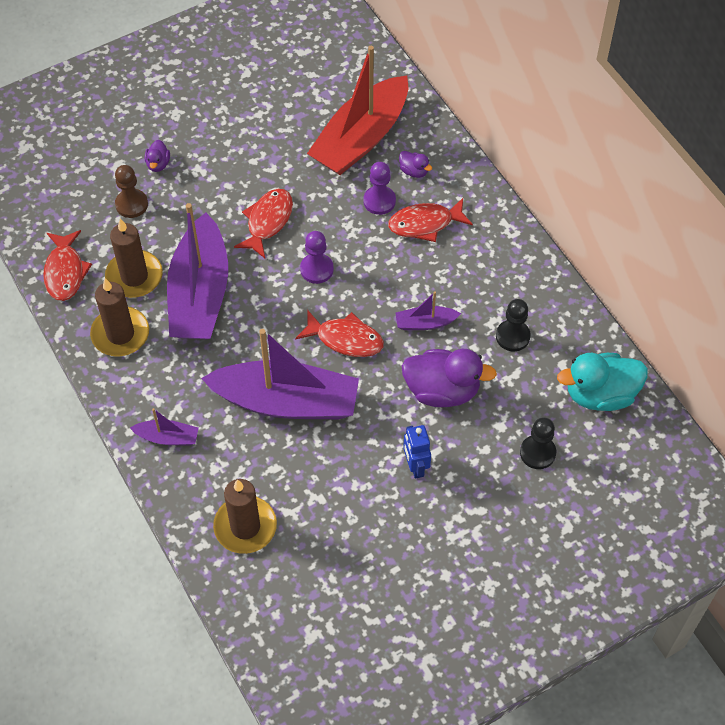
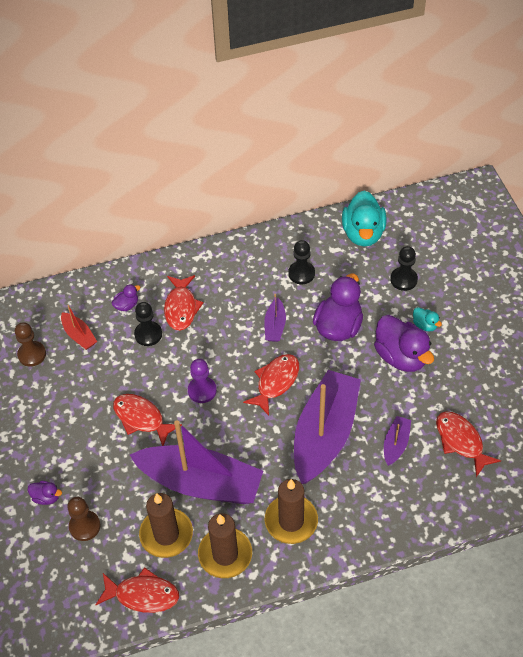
camera: 75 degrees left, 5 degrees down
purple boat [130,408,199,445] -> purple boat moved to [384,416,411,466]
brown candle [213,479,277,554] -> brown candle moved to [265,479,318,544]
red boat [307,46,408,175] -> red boat [61,305,97,350], size x0.43
purple pawn [363,162,396,215] -> black pawn [134,302,162,346]
blue robot [403,425,431,479] -> purple duck [374,315,434,372]
none -> brown pawn [15,322,46,367]
none -> turquoise duck [413,307,442,332]
none -> red fish [436,411,501,477]

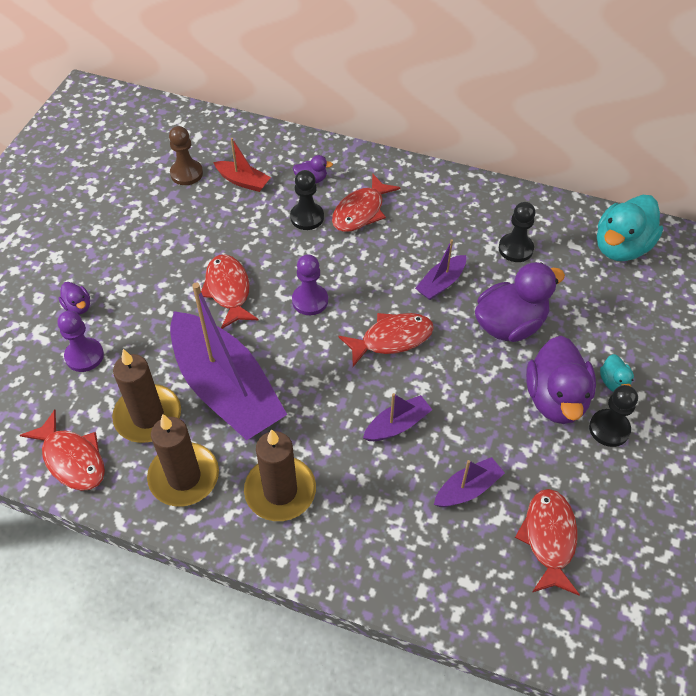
camera: 35 degrees right, 0 degrees up
red boat [61,305,97,350] -> red boat turned 60 degrees counterclockwise [213,138,271,192]
brown pawn [67,497,101,541] -> purple pawn [58,311,104,372]
purple boat [294,370,361,484] -> purple boat [363,393,432,441], size x0.43
black pawn [390,246,418,291] -> black pawn moved to [589,385,638,447]

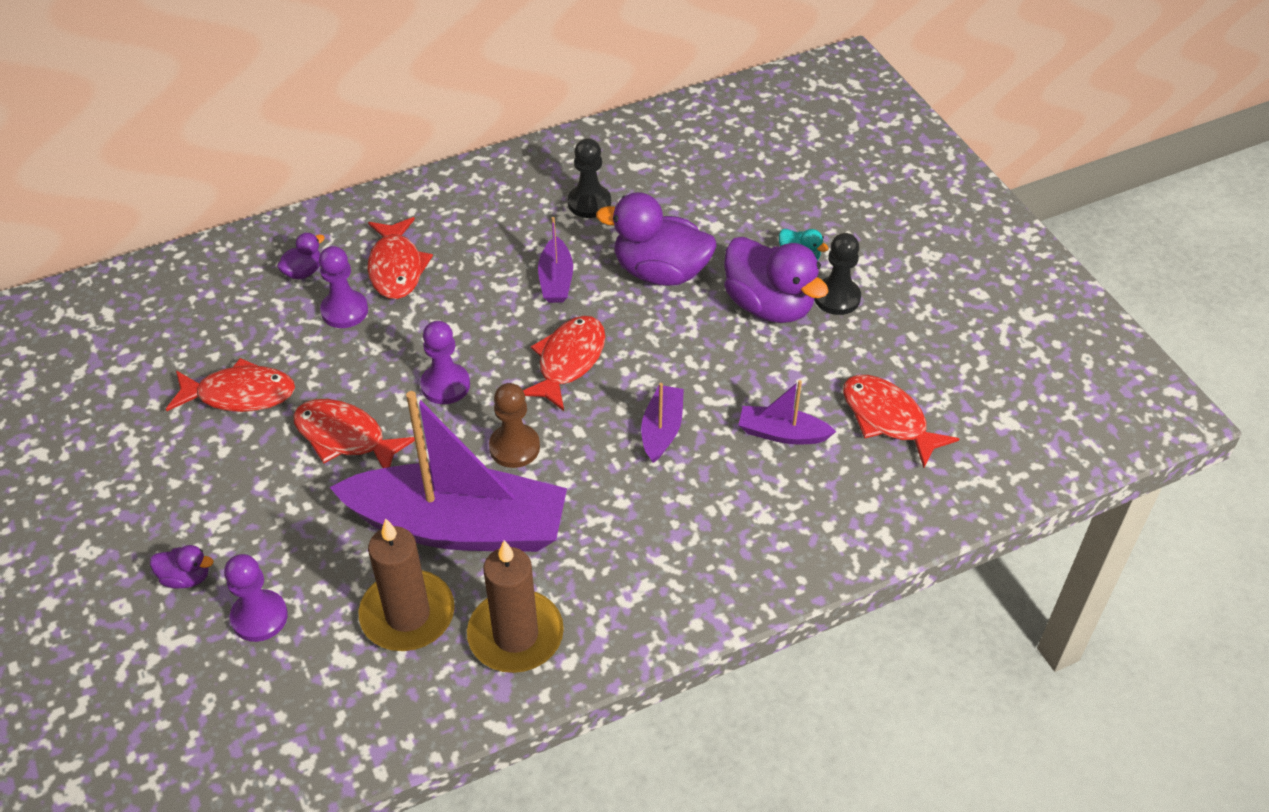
camera: 45 degrees left, 5 degrees down
red fish [20,410,105,491] -> red fish moved to [166,358,295,412]
brown pawn [169,126,203,185] -> brown pawn moved to [489,383,540,468]
red boat [213,138,271,192] -> none
brown candle [244,429,316,521] -> none
black pawn [290,170,324,230] -> purple pawn [319,246,368,328]
purple boat [434,457,505,507] -> purple boat turned 90 degrees counterclockwise [739,380,836,444]
purple duck [475,262,565,342] -> purple duck turned 90 degrees counterclockwise [596,192,717,286]
turquoise duck [597,195,663,261] -> none

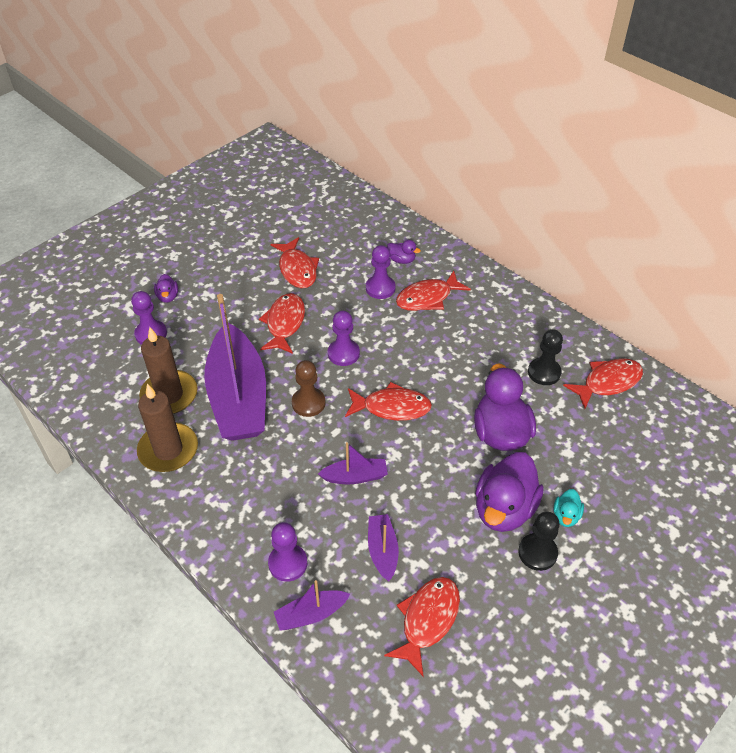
camera: 70 degrees right, 0 degrees up
purple boat [538,217,573,303] -> purple boat moved to [274,580,350,631]
none -> purple pawn [268,522,307,582]
none -> red fish [563,359,643,409]

